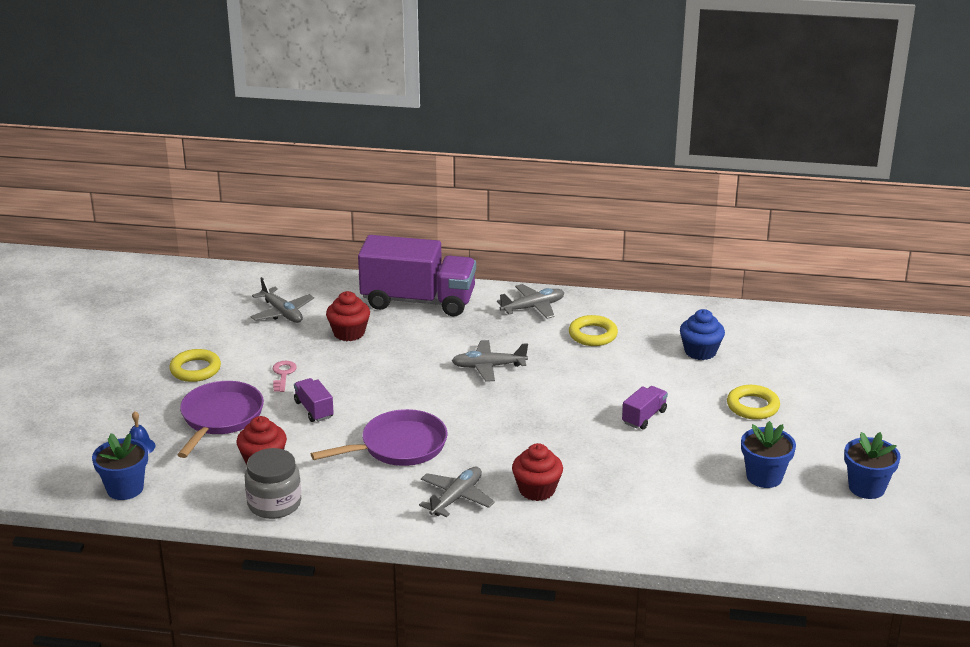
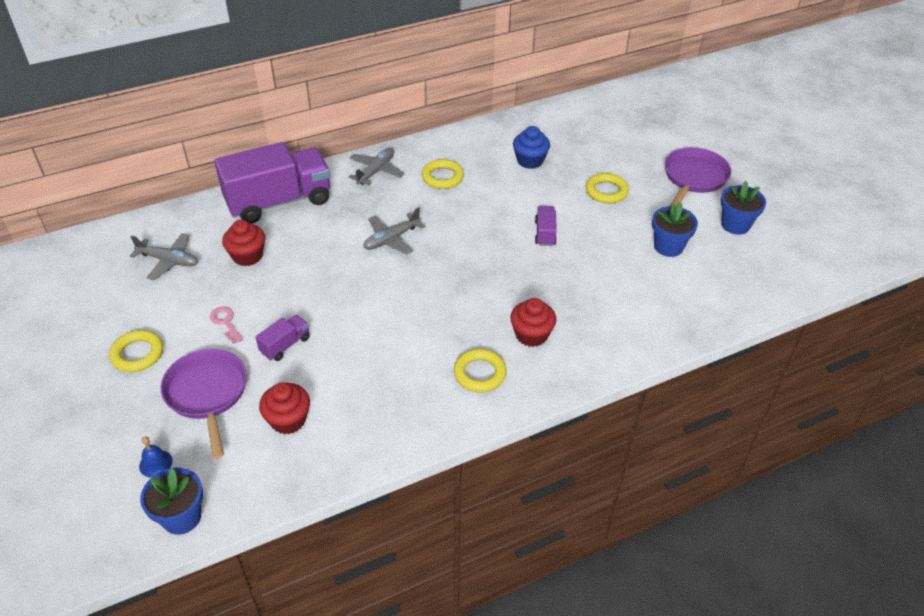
camera: 35 degrees left, 15 degrees up
grey jar [245,448,301,519] -> none
purple truck [294,378,334,422] -> purple truck turned 105 degrees clockwise [255,314,310,361]
purple pan [311,409,447,466] -> purple pan moved to [665,147,731,206]
grey plane [419,467,495,517] -> yellow ring [454,349,507,392]

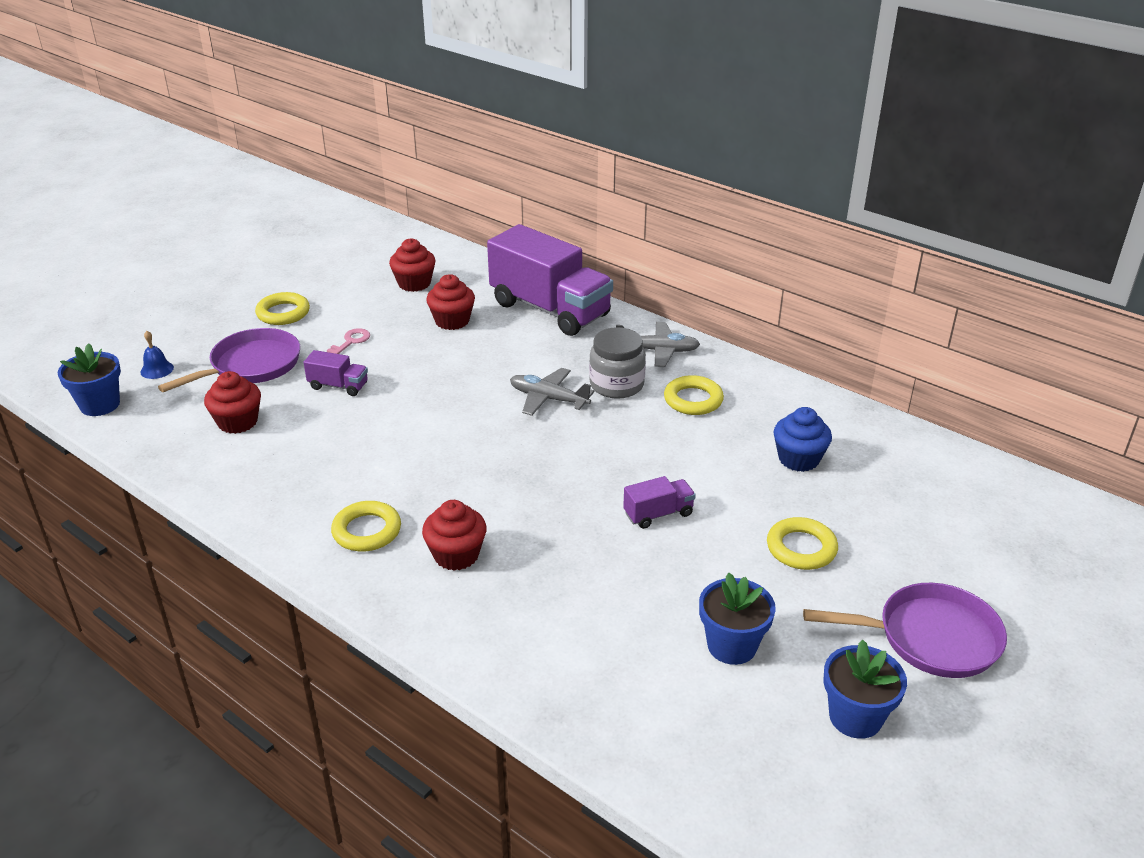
camera: 65 degrees right, 10 degrees down
grey plane [130,233,198,280] -> red cupcake [389,238,436,292]
none -> grey jar [589,327,646,399]

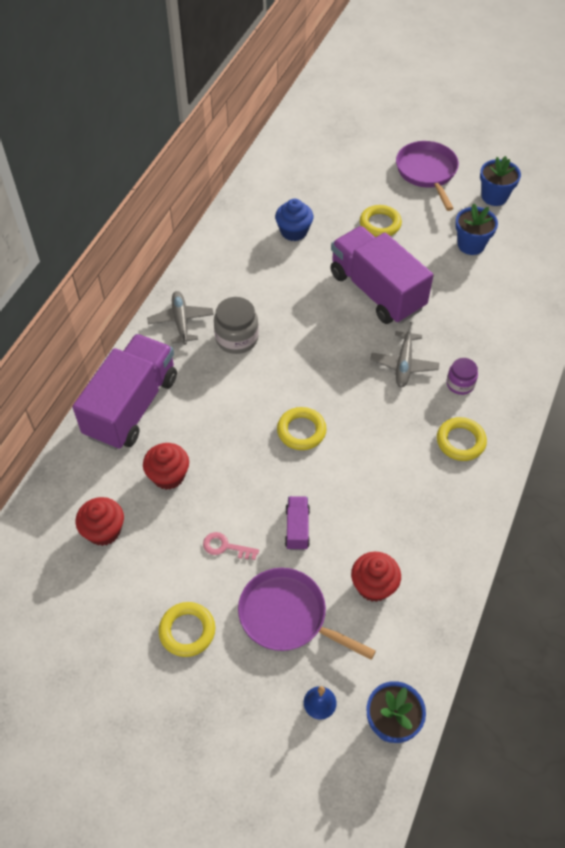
camera: 105 degrees left, 20 degrees up
red cupcake [422,500,487,571] -> purple jar [446,358,478,395]
grey plane [510,368,594,416] -> grey plane moved to [370,322,439,387]
purple truck [623,476,696,529] -> purple truck [330,226,434,324], size x2.35
yellow ring [664,375,724,415] -> yellow ring moved to [277,407,327,450]

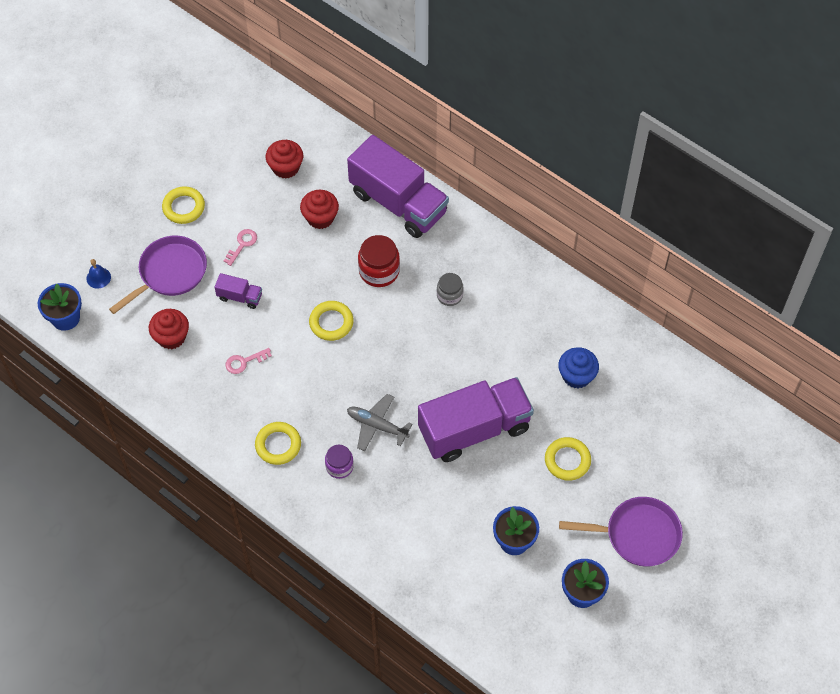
camera: 105 degrees right, 5 degrees up
grey plane [147,291,214,345] -> none
grey jar [214,297,259,354] -> grey jar [437,273,464,306], size x0.64
none -> pink key [225,348,272,374]
none -> red jar [358,235,400,287]

